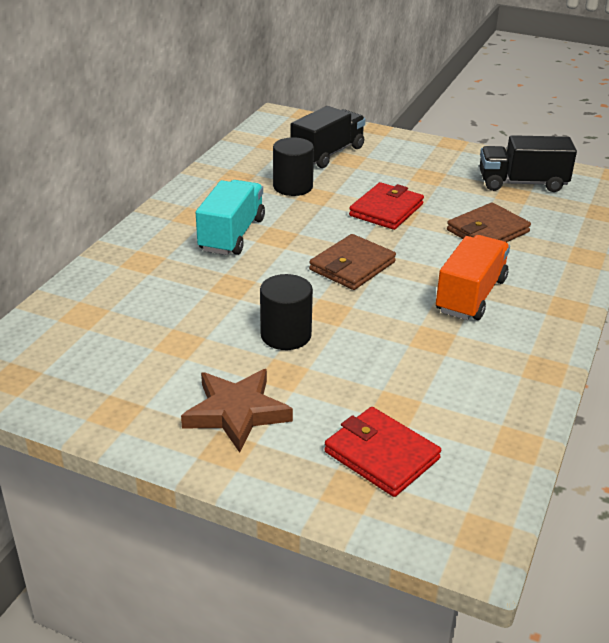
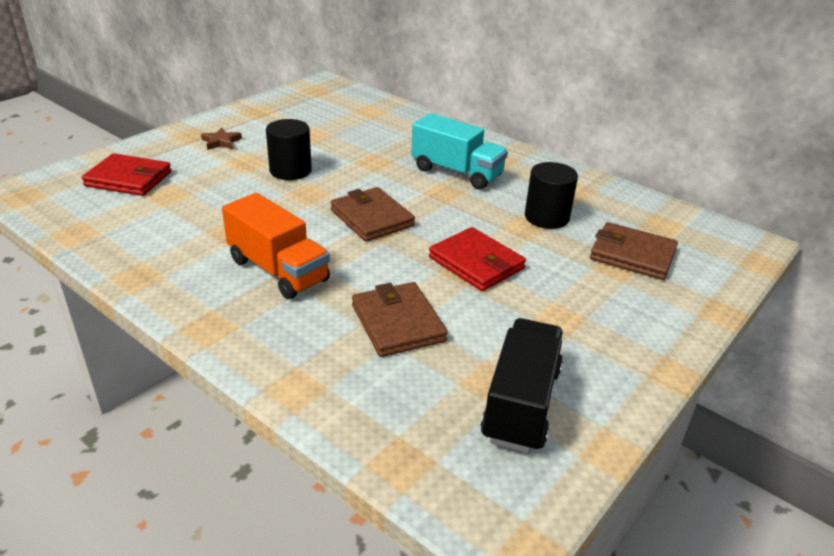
camera: 105 degrees right, 0 degrees up
brown star [181,369,293,453] -> brown star [201,128,242,150], size x0.53
black truck [290,106,366,168] -> brown wallet [590,222,678,280]
red wallet [324,407,441,497] -> red wallet turned 45 degrees clockwise [82,153,171,196]

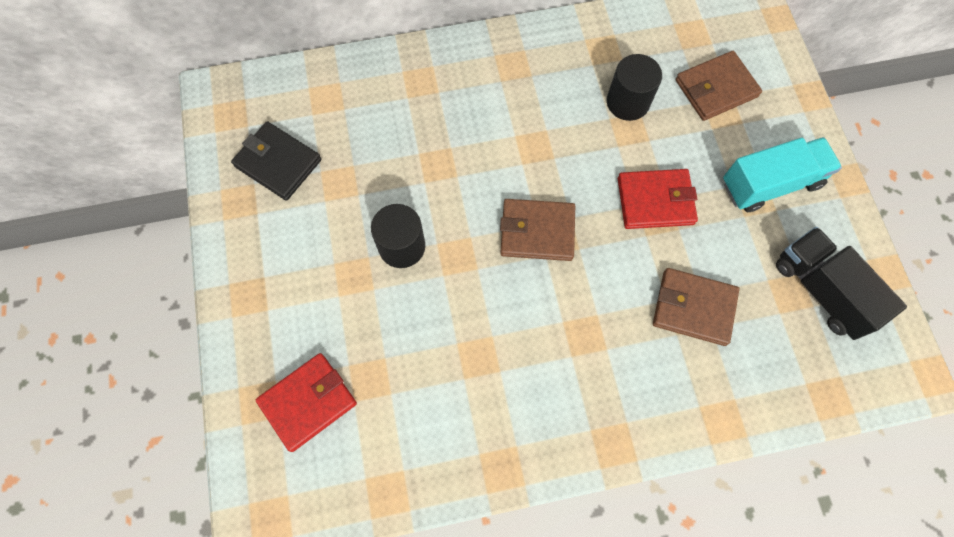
camera: 50 degrees left, 35 degrees up
brown star [201,128,242,150] -> none
orange truck [222,193,330,299] -> none
turquoise truck [411,113,508,190] -> turquoise truck moved to [723,137,842,212]
none -> black wallet [231,121,322,201]

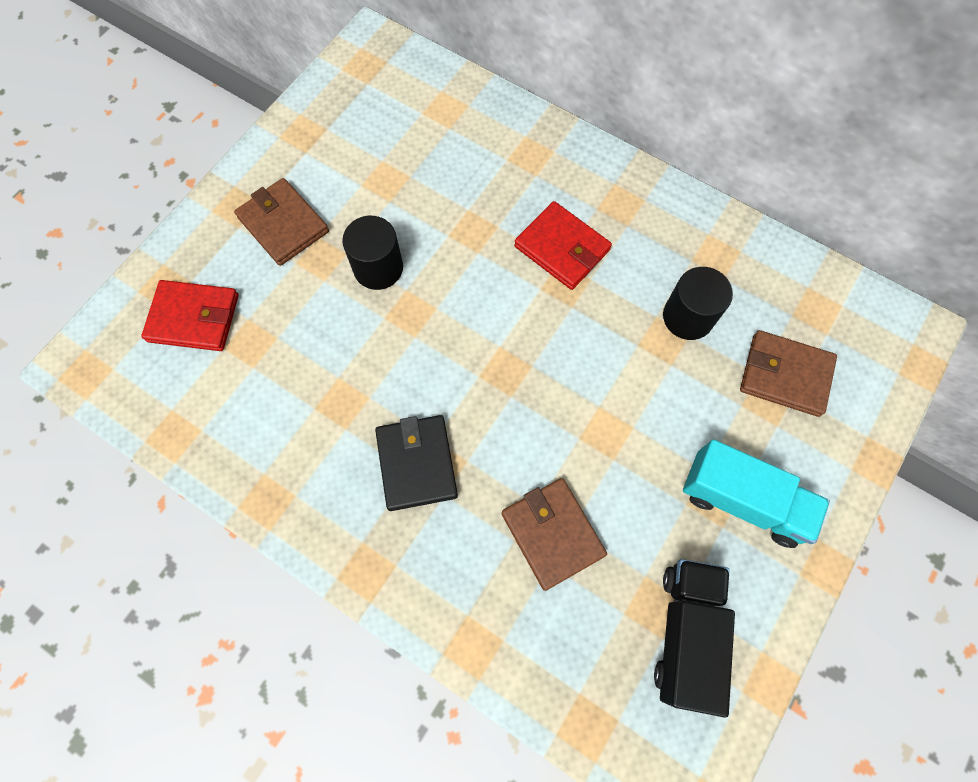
camera: 45 degrees right, 0 degrees up
black wallet [231,121,322,201] -> black wallet moved to [375,415,458,511]
brown wallet [500,199,575,261] -> brown wallet moved to [234,178,329,266]
red wallet [618,169,698,229] -> red wallet moved to [514,201,612,290]

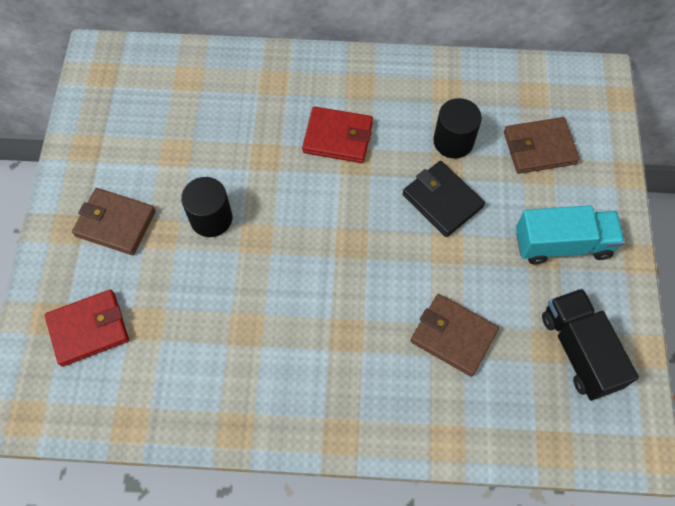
camera: 30 degrees left, 5 degrees down
black wallet [375,415,458,511] -> black wallet moved to [403,161,485,237]

